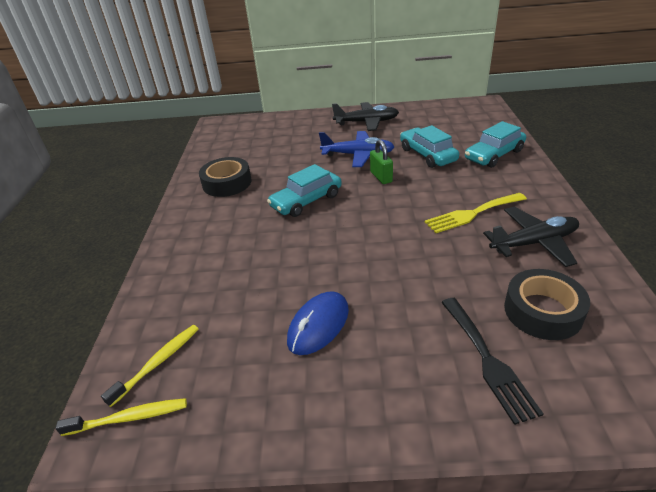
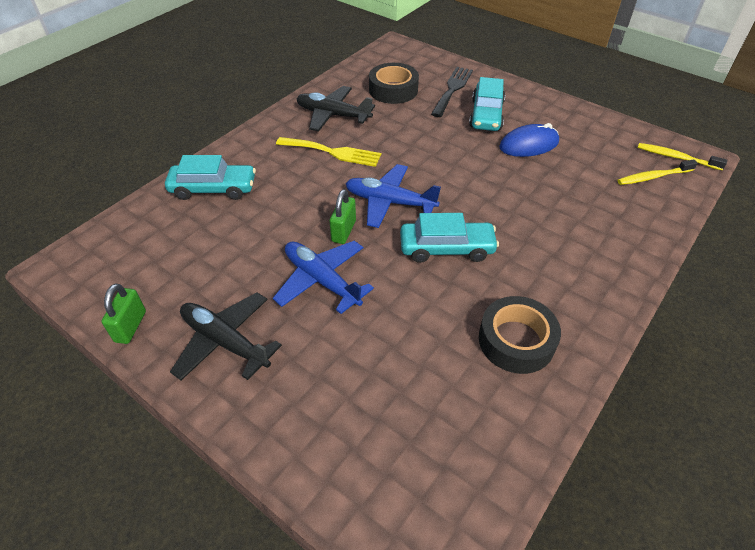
camera: 145 degrees left, 10 degrees up
turquoise car [400,125,459,168] -> turquoise car moved to [469,77,505,131]
none -> green padlock [101,283,146,344]
none -> blue plane [346,164,441,228]

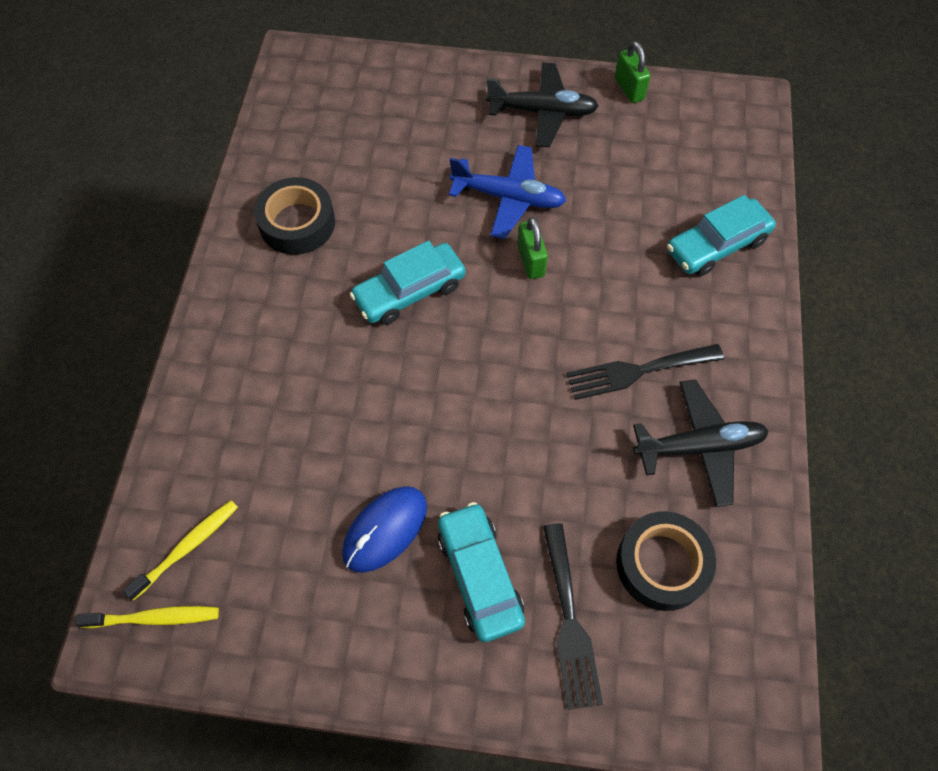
camera: 150 degrees right, 15 degrees up
yellow fork [276,137,381,167] -> black fork [566,344,724,400]
blue plane [346,164,441,228] -> none

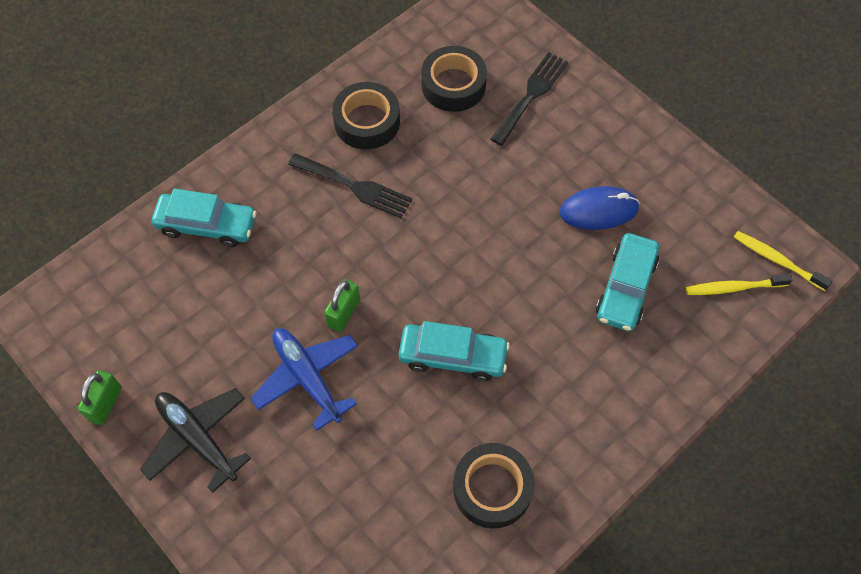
camera: 140 degrees left, 0 degrees up
turquoise car [438,502,525,642] -> turquoise car moved to [596,233,659,331]
black plane [633,379,769,507] -> black tape [332,82,400,149]

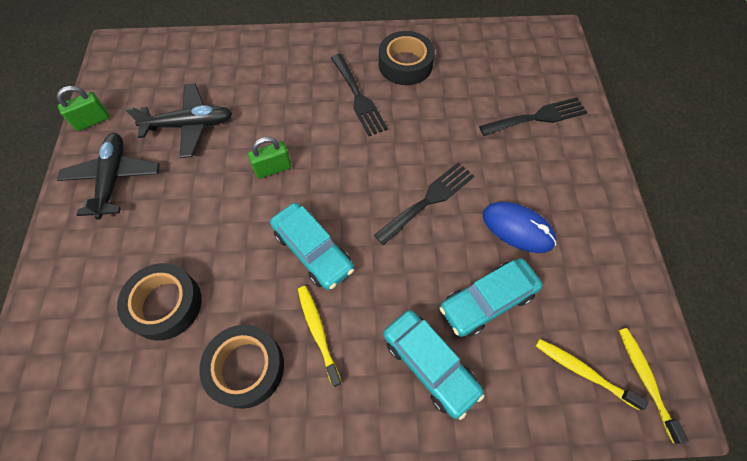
camera: 40 degrees right, 0 degrees up
turquoise car [152,188,256,247] -> turquoise car moved to [383,310,485,420]
blue plane [250,328,358,431] -> none
black tape [421,46,487,112] -> black tape moved to [117,263,202,341]
none -> black plane [126,84,232,158]
none -> yellow toothbrush [298,286,342,387]
none -> black fork [374,162,474,245]

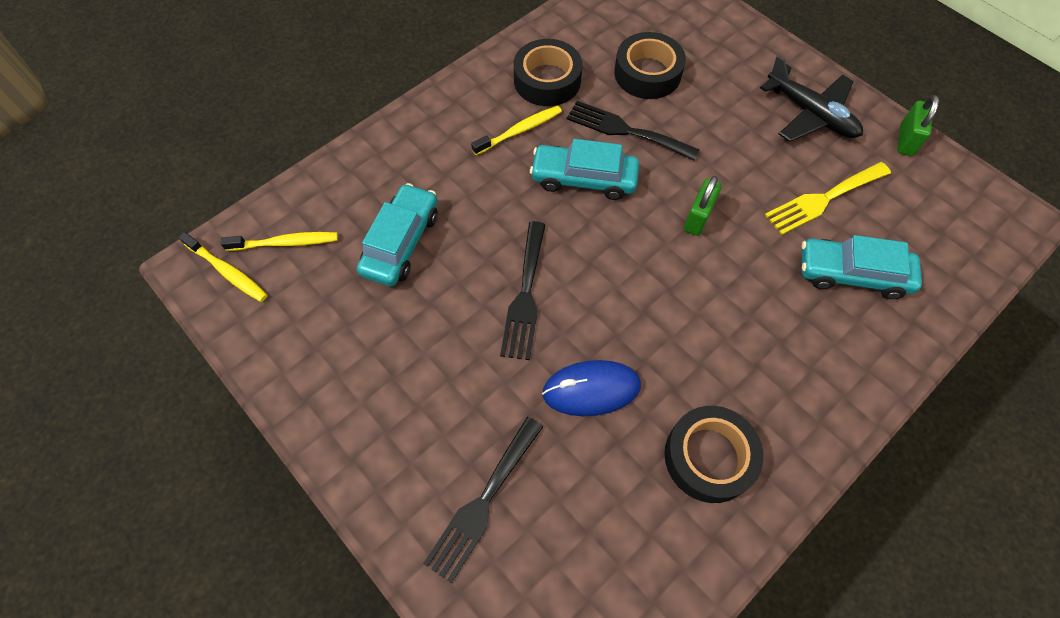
camera: 140 degrees right, 0 degrees up
black plane [126,84,232,158] -> yellow fork [765,162,891,235]
yellow toothbrush [298,286,342,387] -> yellow toothbrush turned 60 degrees counterclockwise [471,106,562,155]
black fork [331,54,388,136] -> black fork moved to [567,101,700,161]
turquoise car [383,310,485,420] -> turquoise car moved to [802,235,922,299]
blue mouse [482,202,556,253] -> blue mouse moved to [542,360,641,416]

